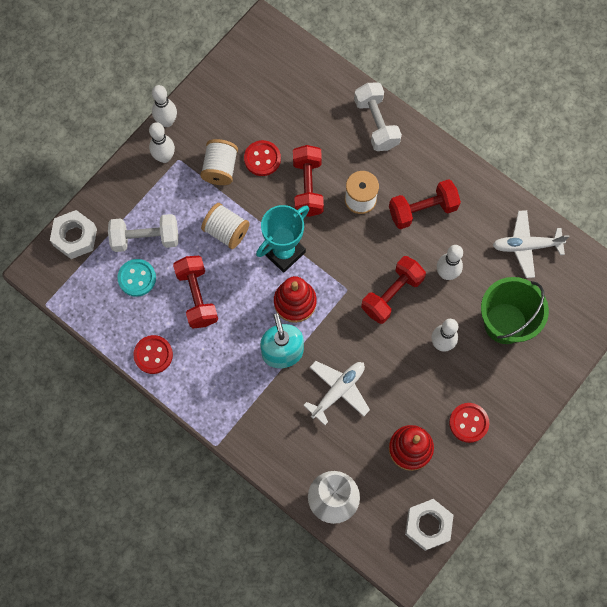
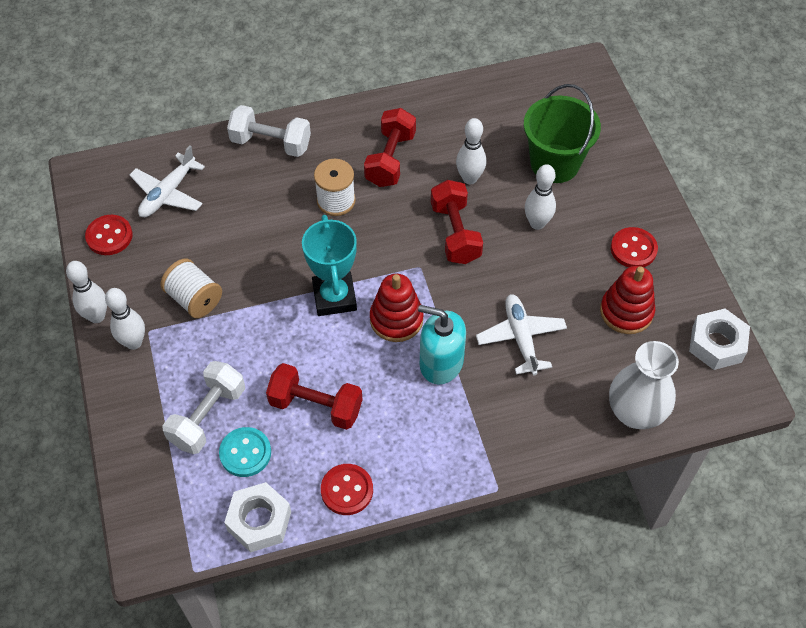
camera: 55 degrees left, 15 degrees down
white nut [50,210,97,259] -> white nut moved to [224,482,291,552]
white spool [201,203,250,249] -> none
red button [244,140,281,176] -> red button moved to [85,215,133,255]
red dumbbell [293,145,324,217] -> none
white plane [493,210,569,278] -> white plane moved to [130,145,205,217]

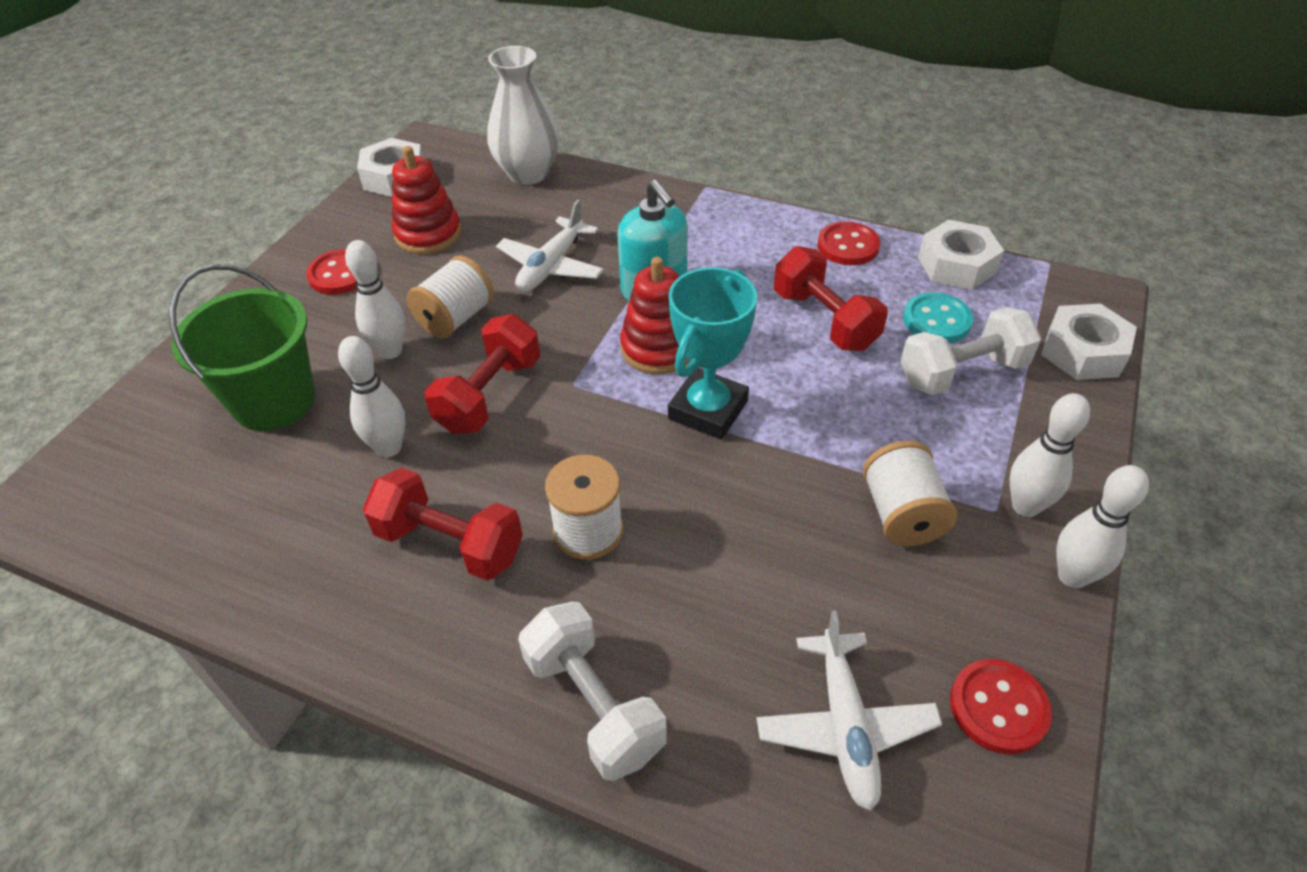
camera: 140 degrees left, 10 degrees down
white plane [130,145,205,217] -> white plane turned 105 degrees clockwise [757,611,942,811]
red dumbbell [364,108,416,187] -> red dumbbell turned 60 degrees clockwise [363,468,523,581]
none -> white spool [407,255,494,339]
none -> white nut [1041,304,1137,380]

